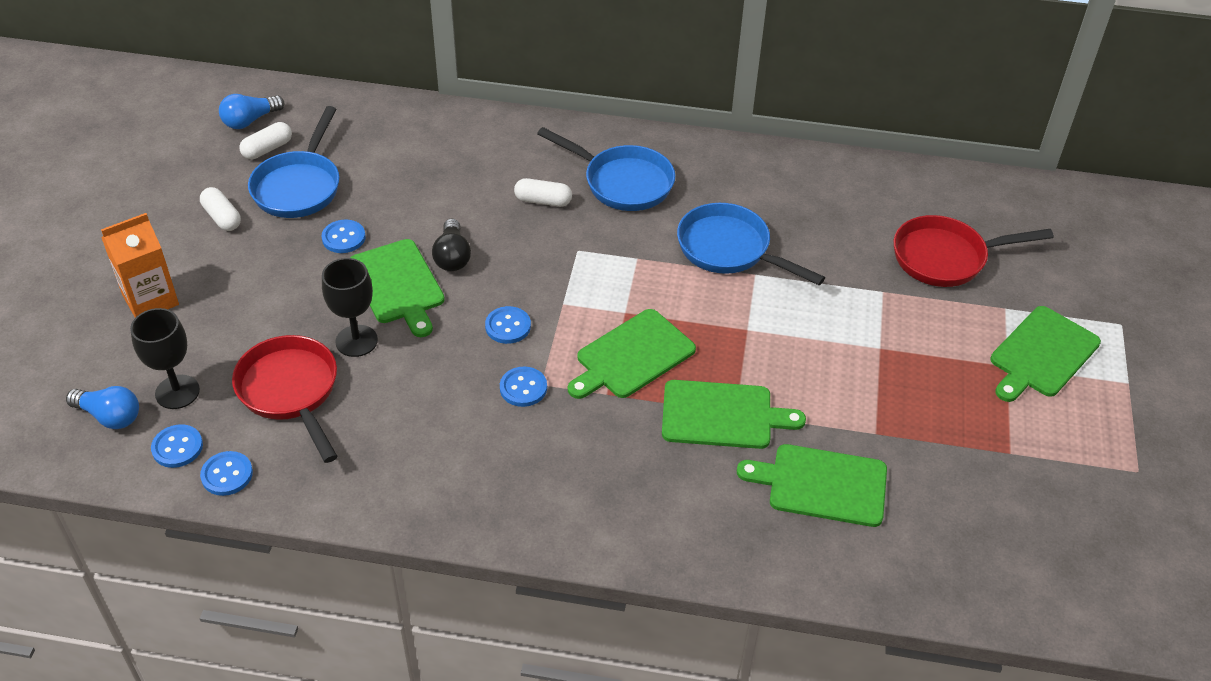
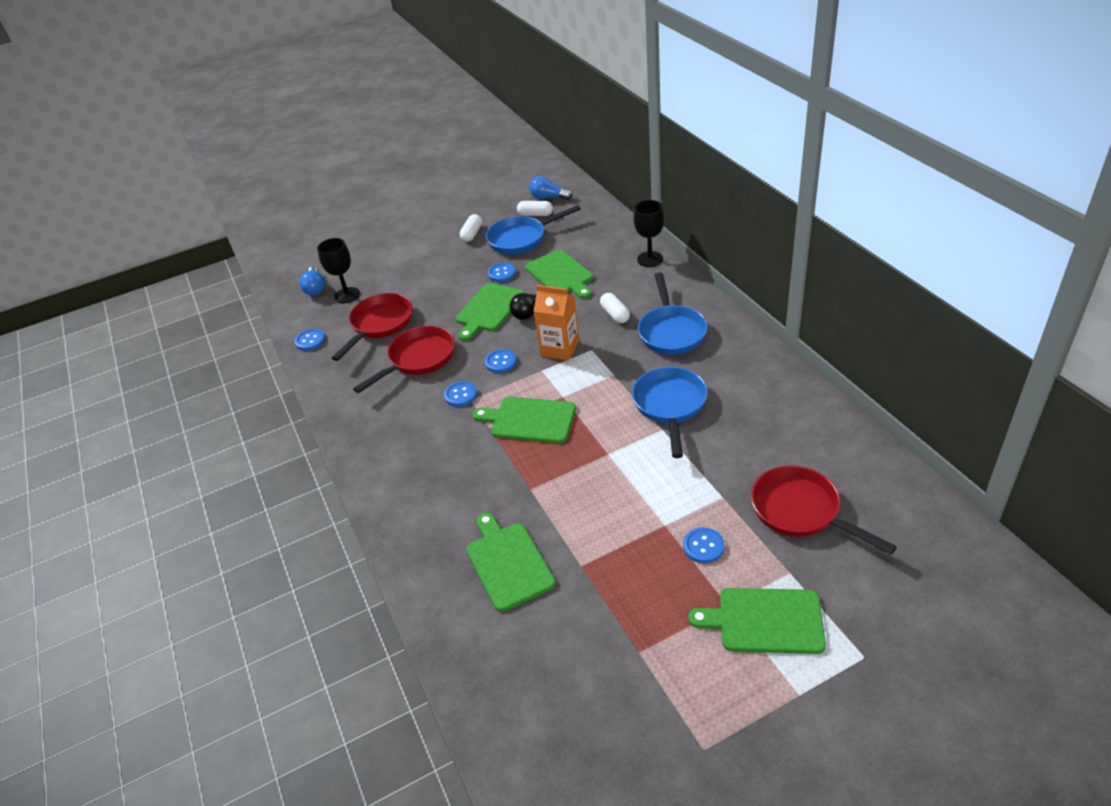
camera: 60 degrees right, 5 degrees down
orange carton [101,213,179,318] -> orange carton moved to [534,285,579,361]
blue button [151,424,203,468] -> blue button moved to [683,527,724,563]
black goblet [322,258,378,357] -> black goblet moved to [633,200,664,267]
green cutting board [662,380,806,449] -> green cutting board moved to [525,250,593,299]
none -> red pan [353,326,455,393]

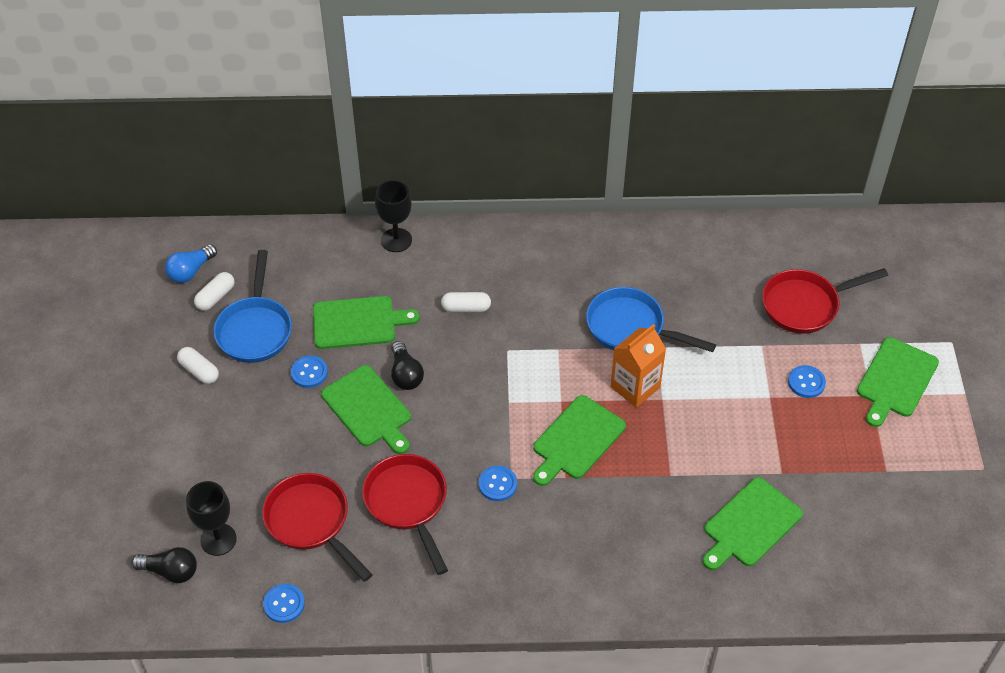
camera: 70 degrees left, 10 degrees up
blue light bulb [299,267,325,296] -> black light bulb [131,547,197,583]
green cutting board [466,513,556,612] -> green cutting board turned 45 degrees counterclockwise [703,477,803,570]
blue button [485,349,517,373] -> none
orange carton [534,285,579,361] -> orange carton moved to [611,324,666,408]
blue pan [638,273,708,355] -> none

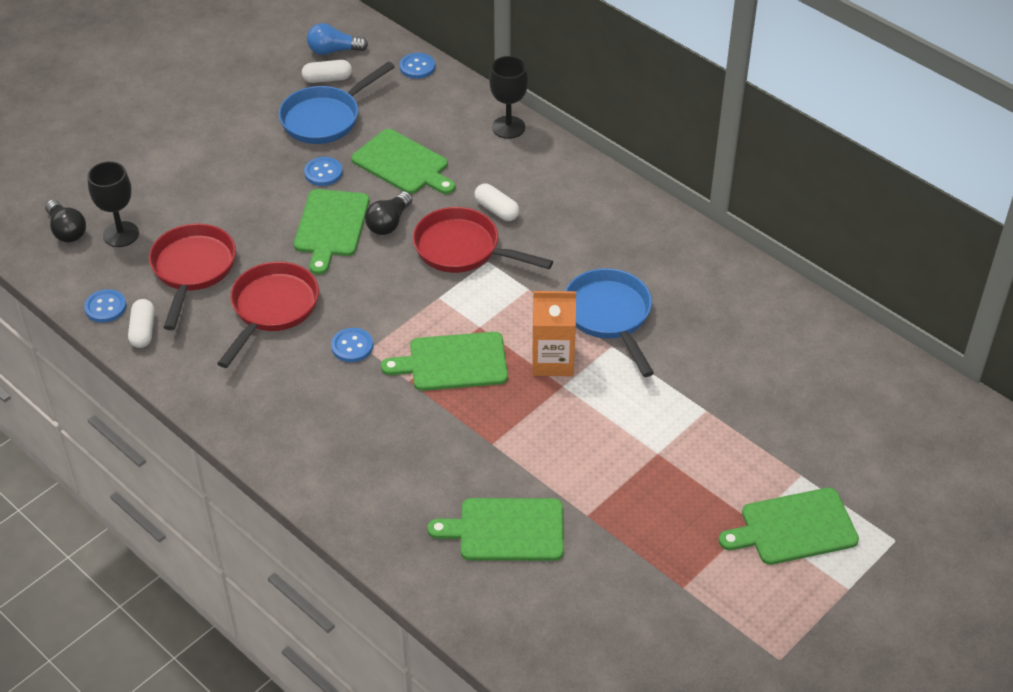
camera: 45 degrees right, 5 degrees down
white capsule [177,347,219,384] -> white capsule moved to [128,299,155,348]
red pan [762,268,888,334] -> red pan moved to [413,207,553,273]
blue button [788,365,826,398] -> blue button moved to [400,53,435,79]

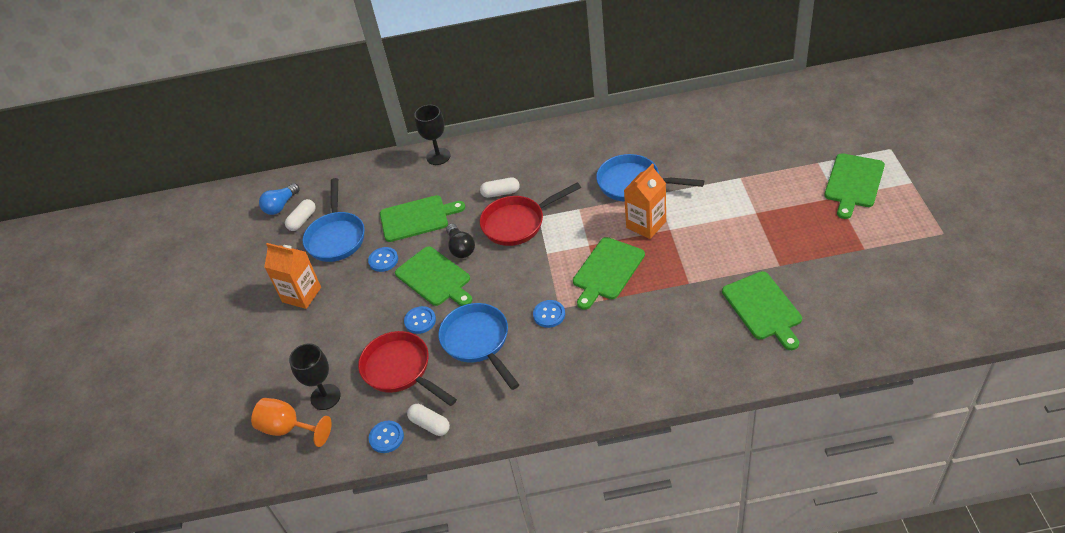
camera: 45 degrees left, 0 degrees up
black light bulb [45,200,86,243] -> orange goblet [251,398,332,447]
red pan [217,262,319,368] -> blue pan [438,303,519,390]
blue button [400,53,435,79] -> blue button moved to [404,306,436,334]
green cutting board [427,498,564,561] -> green cutting board turned 60 degrees counterclockwise [722,271,802,350]
none -> orange carton [264,243,321,309]

